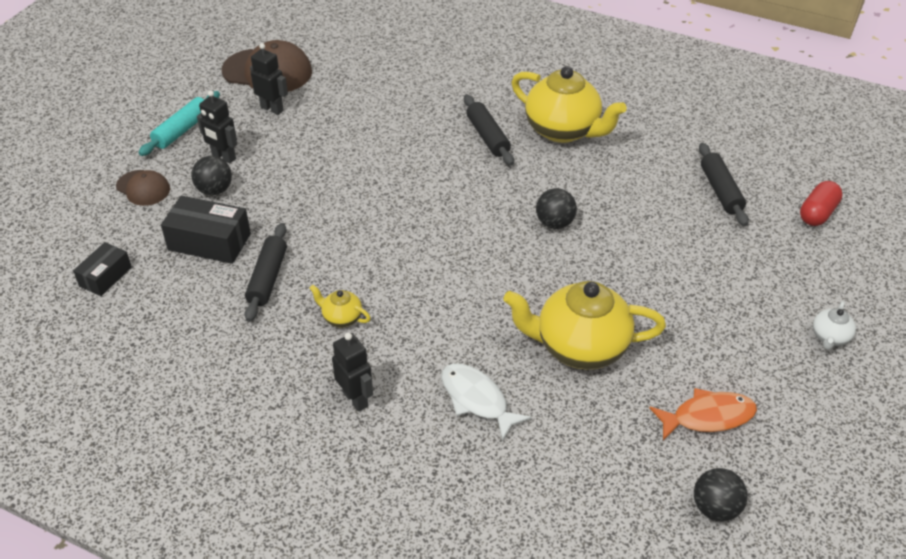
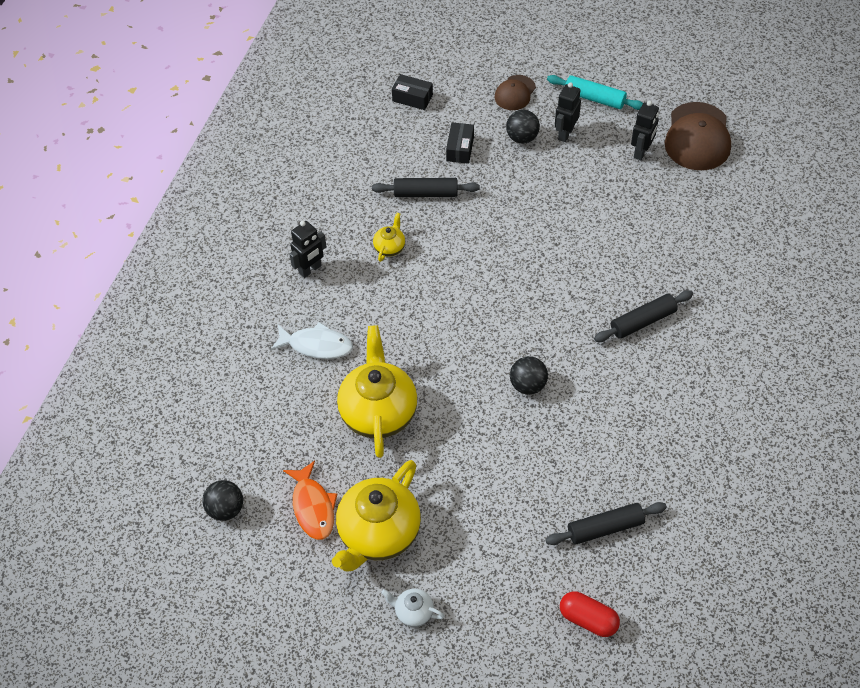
camera: 85 degrees right, 10 degrees up
black box [161,196,251,264] -> black box [446,122,474,164], size x0.63
white fish [441,363,532,441] -> white fish turned 60 degrees clockwise [270,322,353,359]
yellow teapot [512,66,627,143] -> yellow teapot moved to [332,460,421,572]

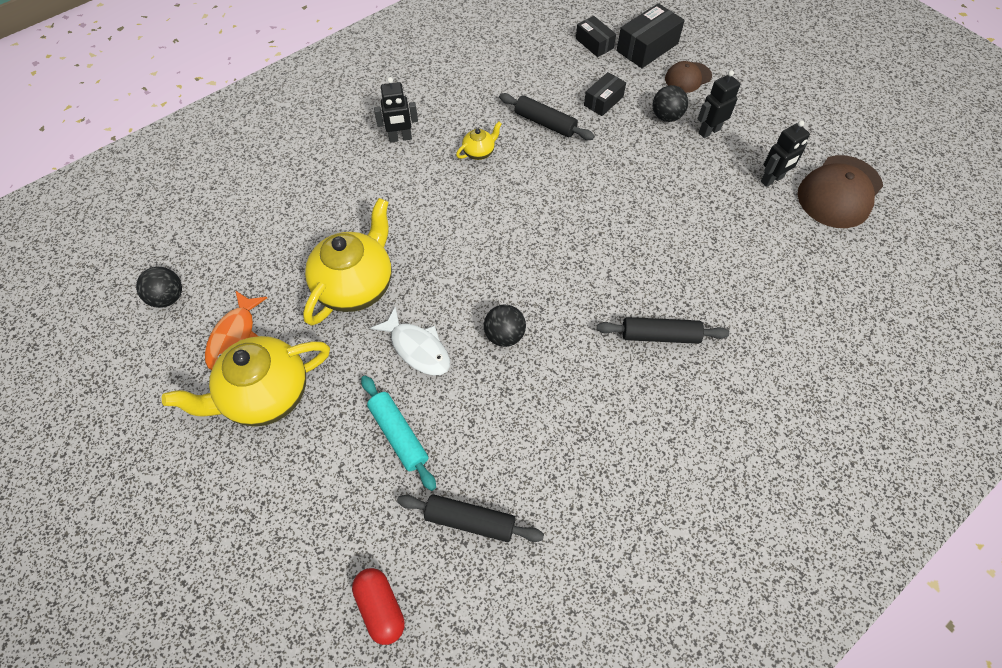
camera: 30 degrees right, 5 degrees up
white fish [270,322,353,359] -> white fish moved to [370,306,450,376]
white teapot [381,589,444,627] -> none
turquoise rolling pin [547,75,643,110] -> turquoise rolling pin moved to [361,375,436,491]
none -> black box [617,3,685,68]

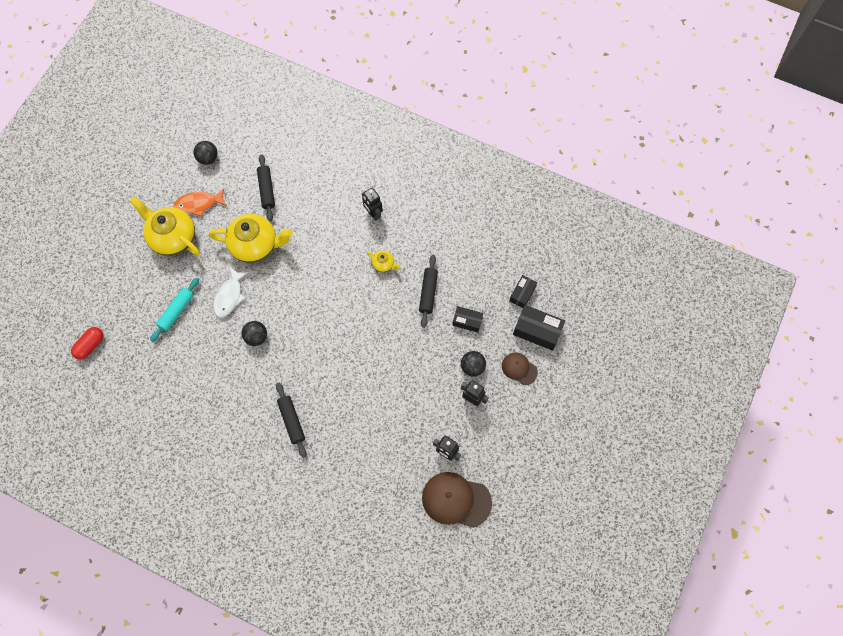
camera: 65 degrees right, 10 degrees up
black rolling pin [397,494,544,542] -> black rolling pin moved to [257,154,275,221]

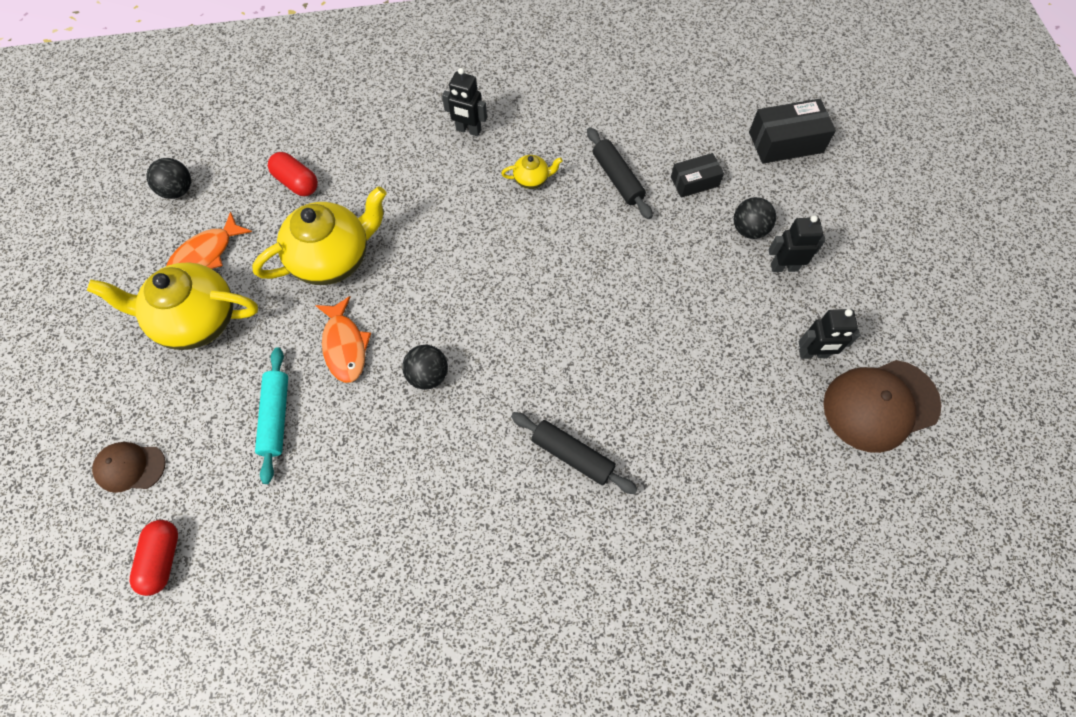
camera: 35 degrees left, 5 degrees down
white fish [214,267,249,318] -> orange fish [315,296,371,383]
black rolling pin [257,154,275,221] -> red capsule [268,152,318,196]
brown cap [502,352,538,385] -> brown cap moved to [92,442,165,493]
black box [509,275,537,308] -> none

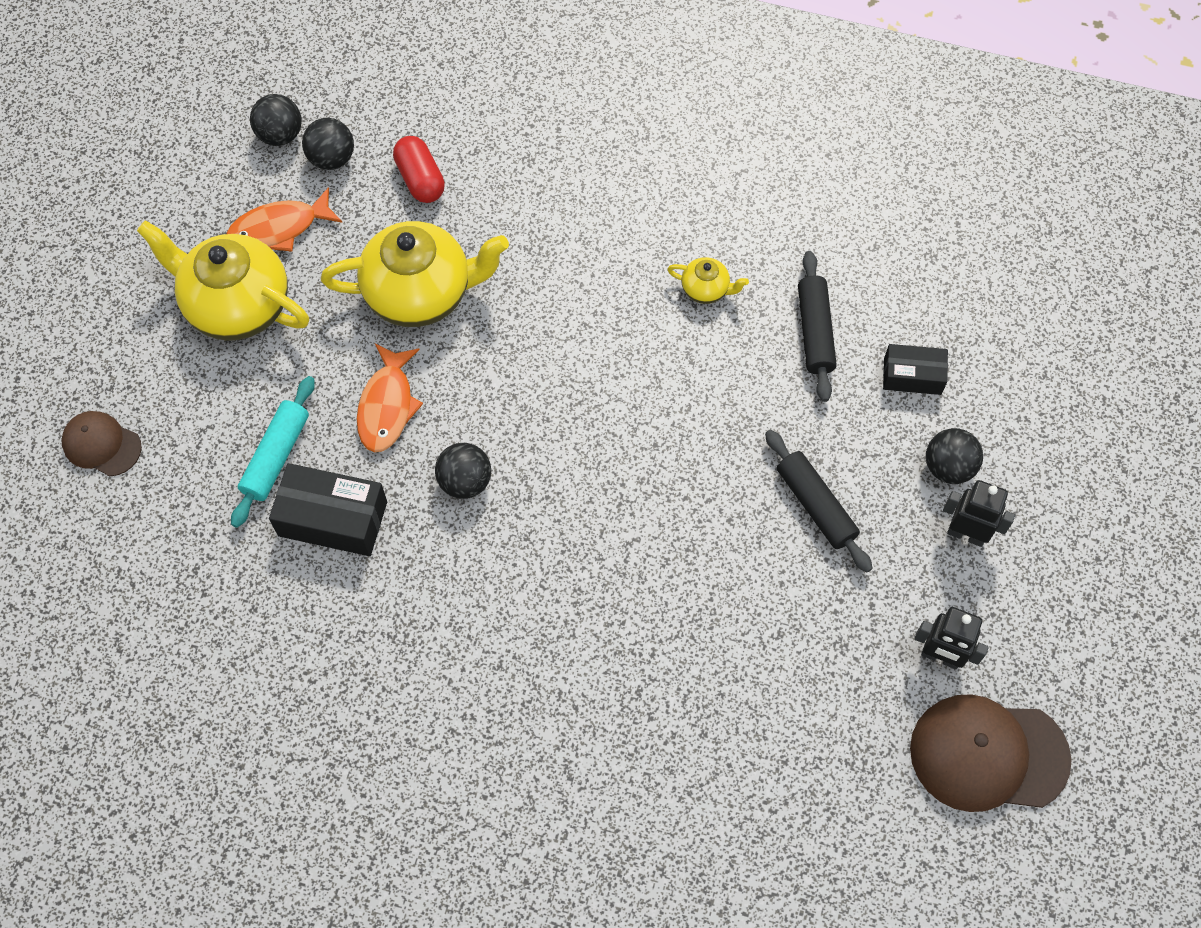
camera: 25 degrees right, 0 degrees up
red capsule [130,520,178,596] -> none
black robot [442,68,487,136] -> none
black rolling pin [511,412,638,494] -> black rolling pin moved to [765,430,873,573]
black box [749,99,836,164] -> black box moved to [269,463,387,556]
none -> black ball [302,118,354,170]

